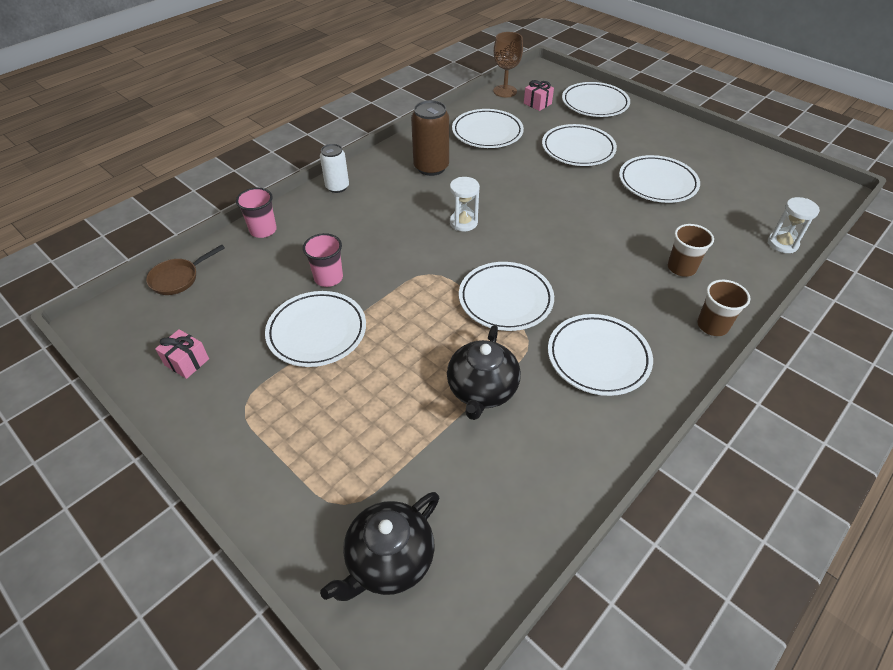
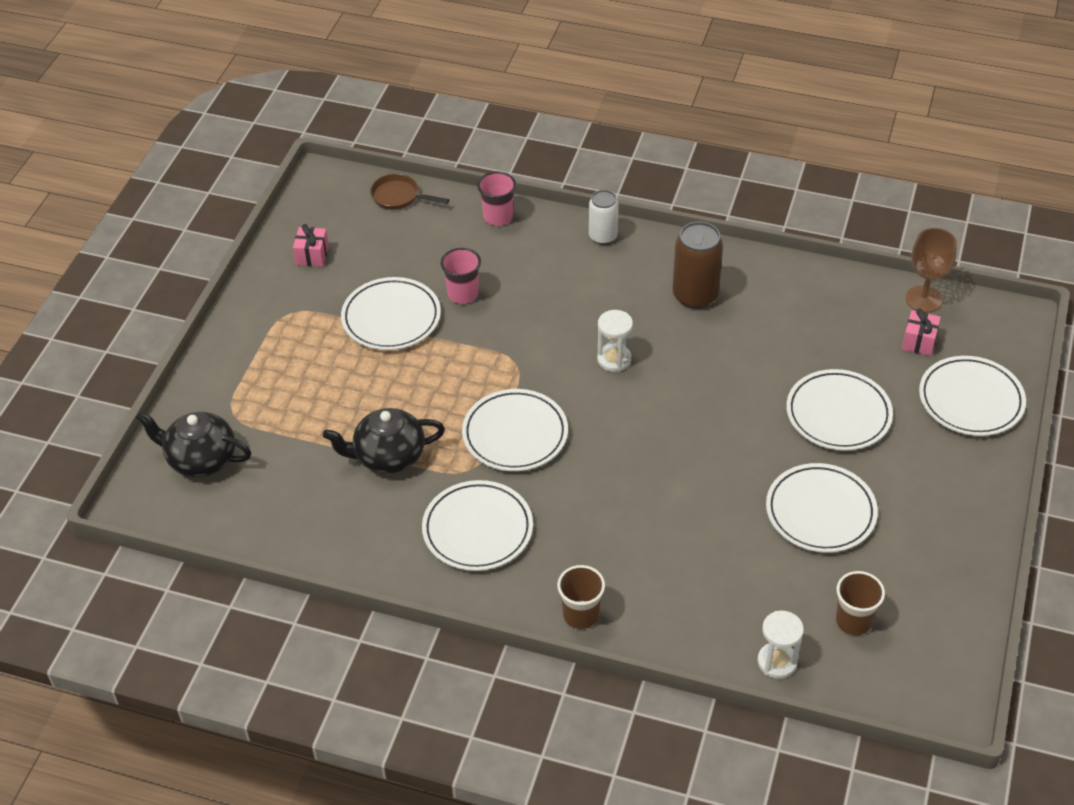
camera: 65 degrees right, 0 degrees up
white plate [452,109,524,148] -> none
brown cup [668,224,714,277] -> brown cup moved to [836,571,885,635]

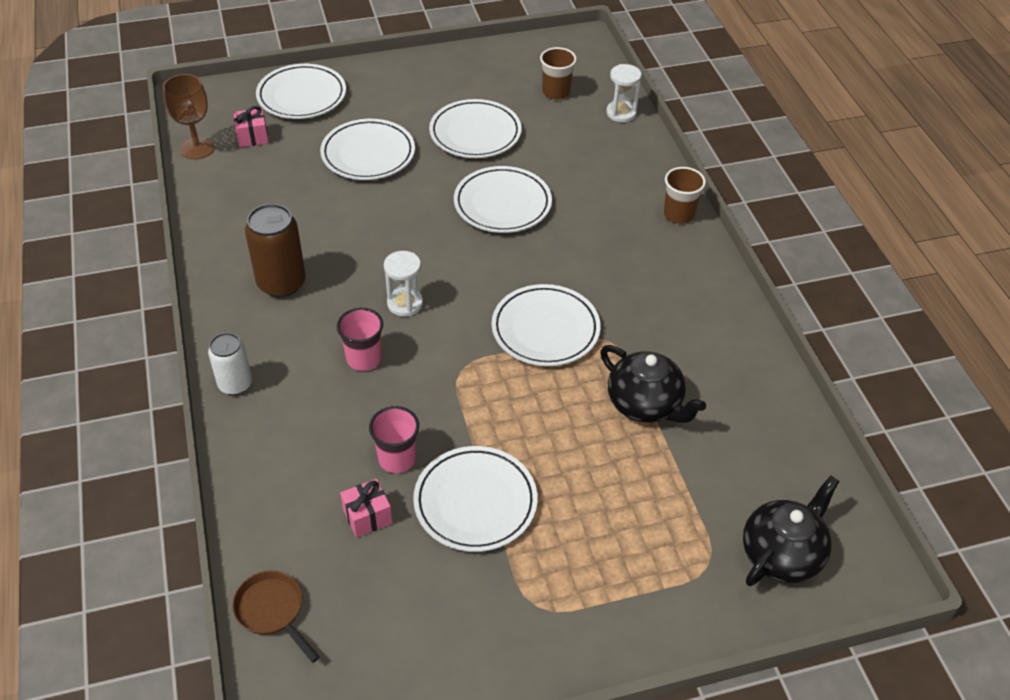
camera: 125 degrees left, 0 degrees up
black teapot [135,411,251,477] -> black teapot turned 120 degrees counterclockwise [743,476,839,586]
pink gift [293,224,329,267] -> pink gift moved to [340,479,392,538]
brown pan [370,174,449,210] -> brown pan turned 150 degrees clockwise [232,571,319,663]
white plate [422,480,533,571] -> white plate moved to [454,166,552,233]
pink cup [477,172,516,226] -> pink cup moved to [336,308,383,371]

